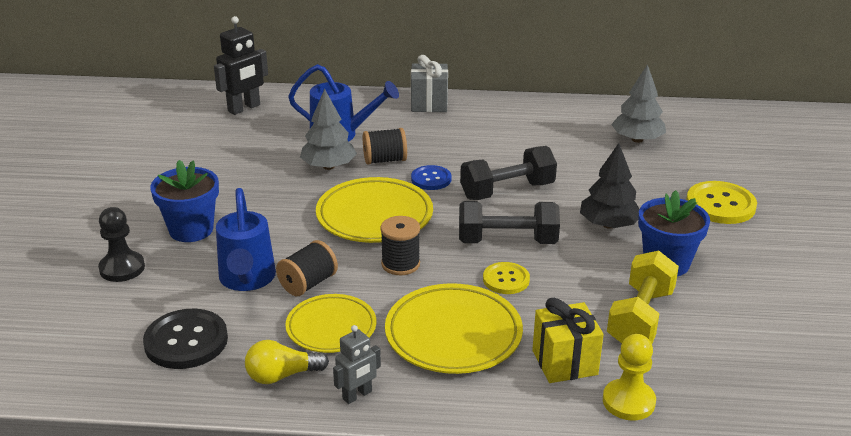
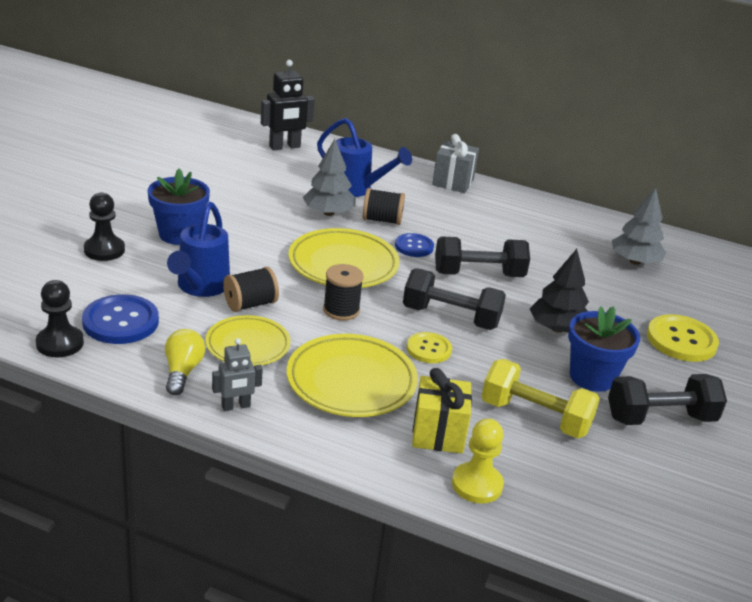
camera: 15 degrees right, 0 degrees up
black button [143,309,228,369] -> blue button [82,294,159,344]
yellow light bulb [245,340,329,384] -> yellow light bulb turned 90 degrees clockwise [165,329,205,395]
yellow dumbbell [607,250,679,344] -> yellow dumbbell turned 75 degrees clockwise [481,359,600,439]
none -> black pawn [36,280,84,357]
none -> black dumbbell [608,374,727,425]

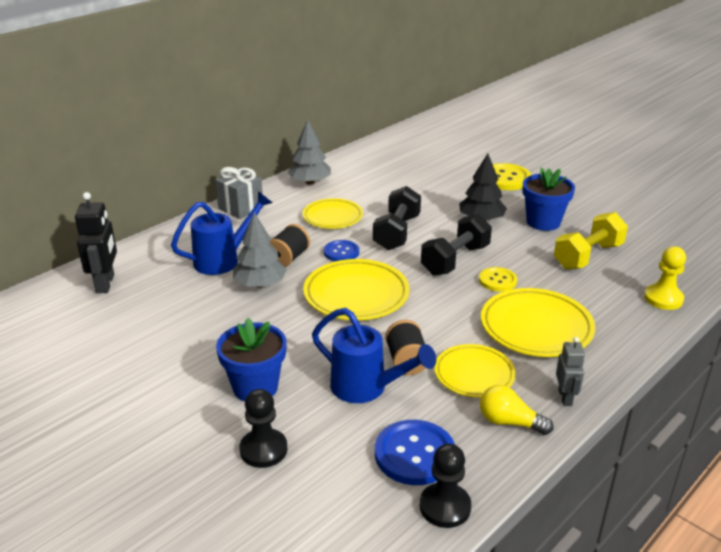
camera: 65 degrees left, 0 degrees up
black spool [323,264,364,321] -> none
yellow gift [412,368,472,454] -> none
black dumbbell [608,374,727,425] -> none
grey tree [612,188,666,265] -> grey tree moved to [287,119,331,184]
none -> yellow plate [303,198,363,229]

